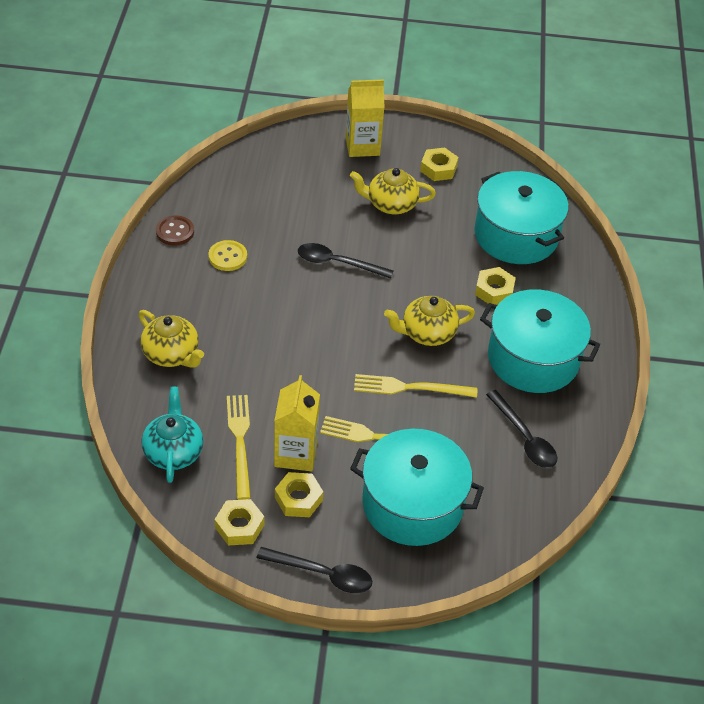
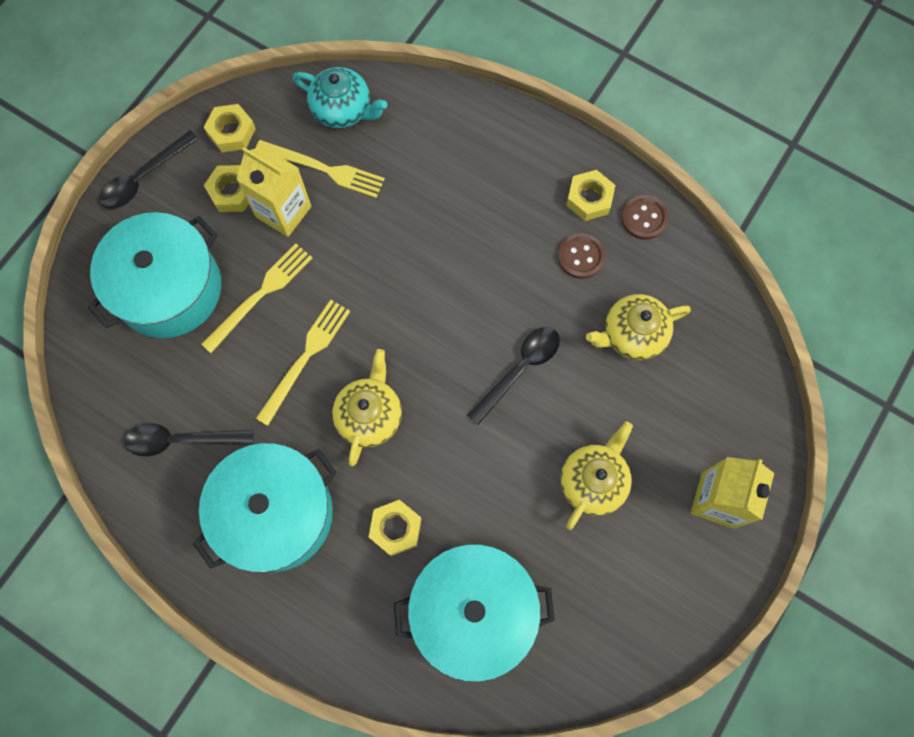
camera: 120 degrees right, 25 degrees up
yellow teapot [138,310,204,368] -> yellow teapot moved to [586,294,691,360]
yellow button [209,240,247,271] -> brown button [558,233,605,279]
yellow nut [420,147,459,181] -> yellow nut moved to [566,170,615,221]

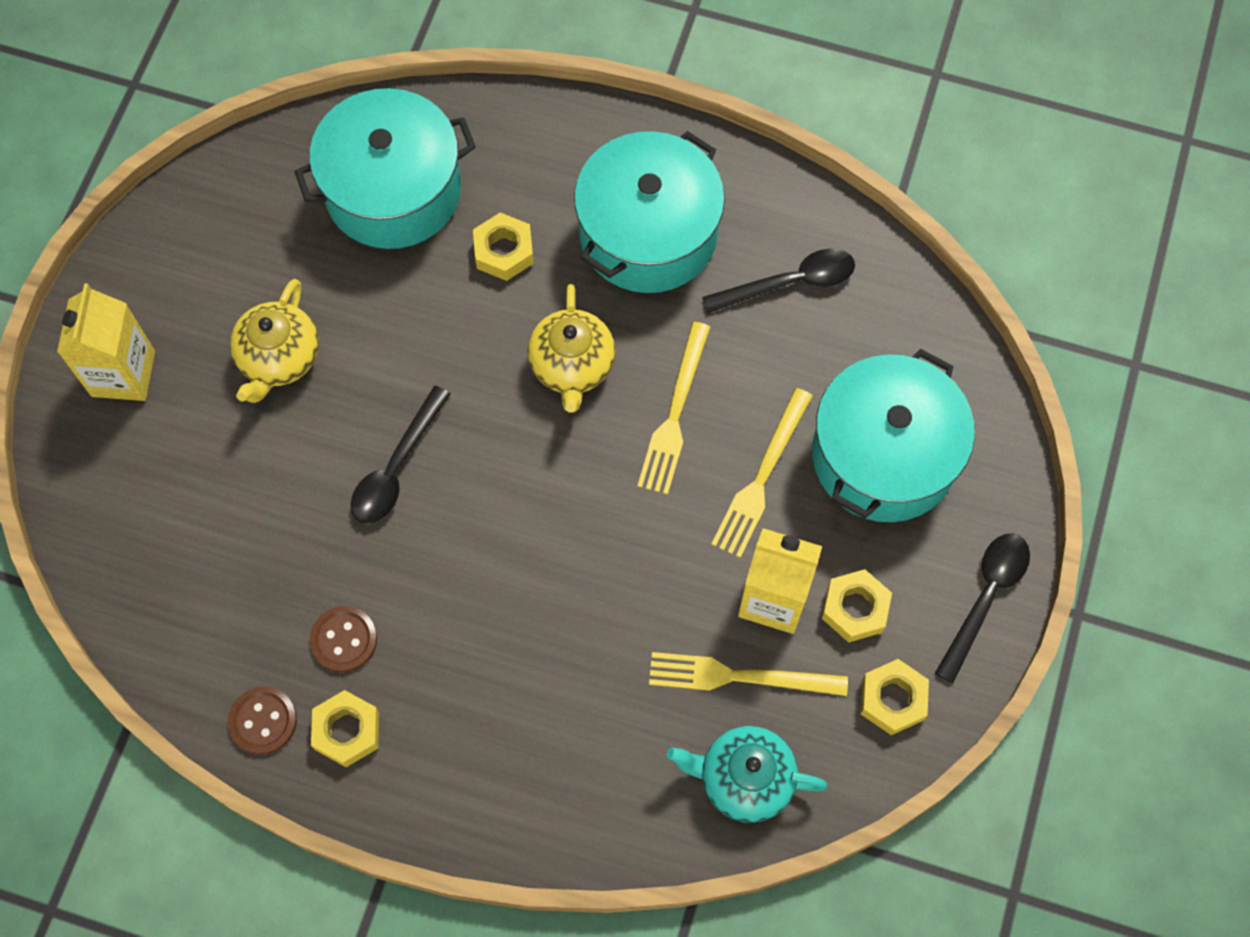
camera: 165 degrees right, 5 degrees down
yellow teapot [586,294,691,360] -> none

